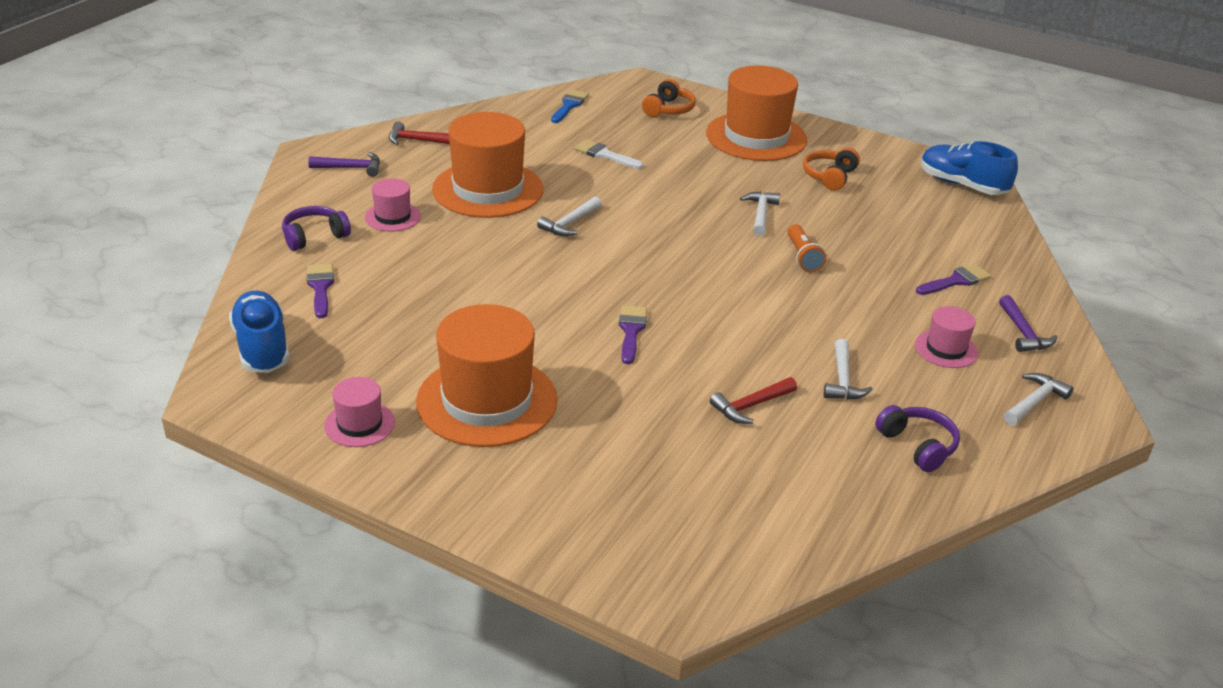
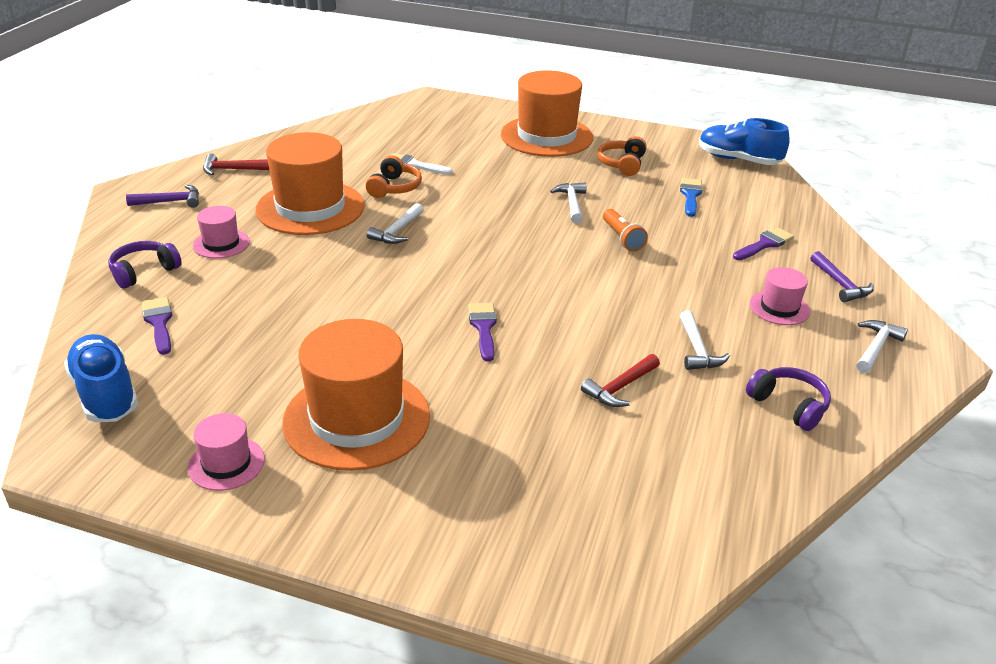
camera: 10 degrees left, 0 degrees up
blue brush [551,90,589,123] -> blue brush moved to [680,178,702,217]
orange headphones [642,79,696,117] -> orange headphones moved to [366,156,422,198]

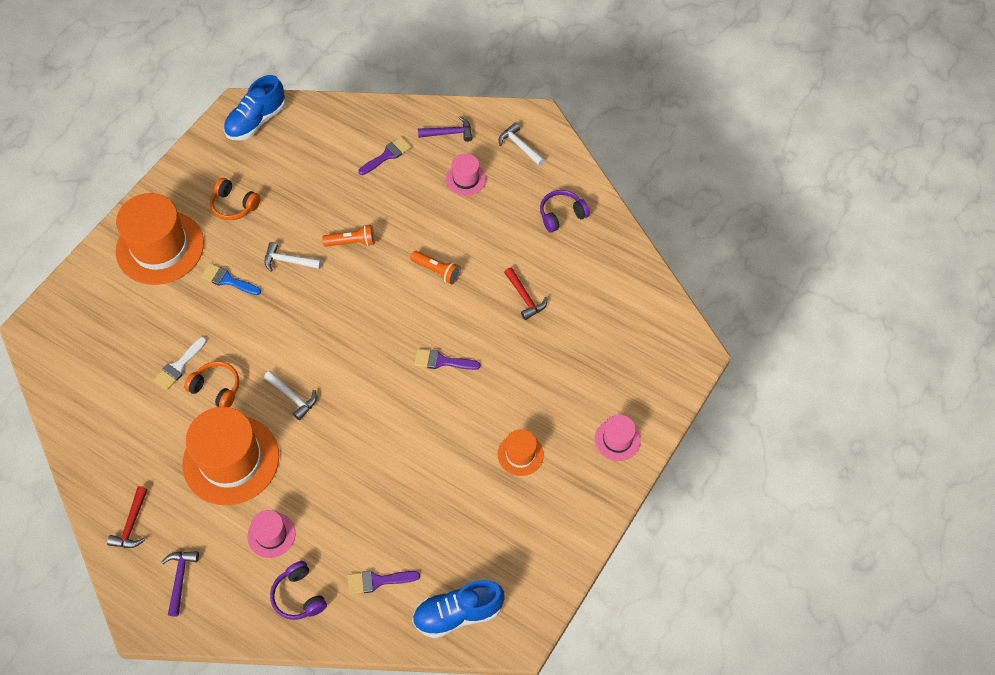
camera: 75 degrees left, 25 degrees up
pink hat [188,413,265,491] -> pink hat moved to [595,415,641,461]
orange hat [282,319,430,471] -> orange hat [498,429,544,476], size x0.48
blue brush [680,178,702,217] -> blue brush moved to [201,263,261,295]
white hammer [680,310,730,370] -> none
purple brush [733,227,794,260] -> purple brush turned 75 degrees clockwise [358,137,411,175]
none -> orange flashlight [410,251,461,284]

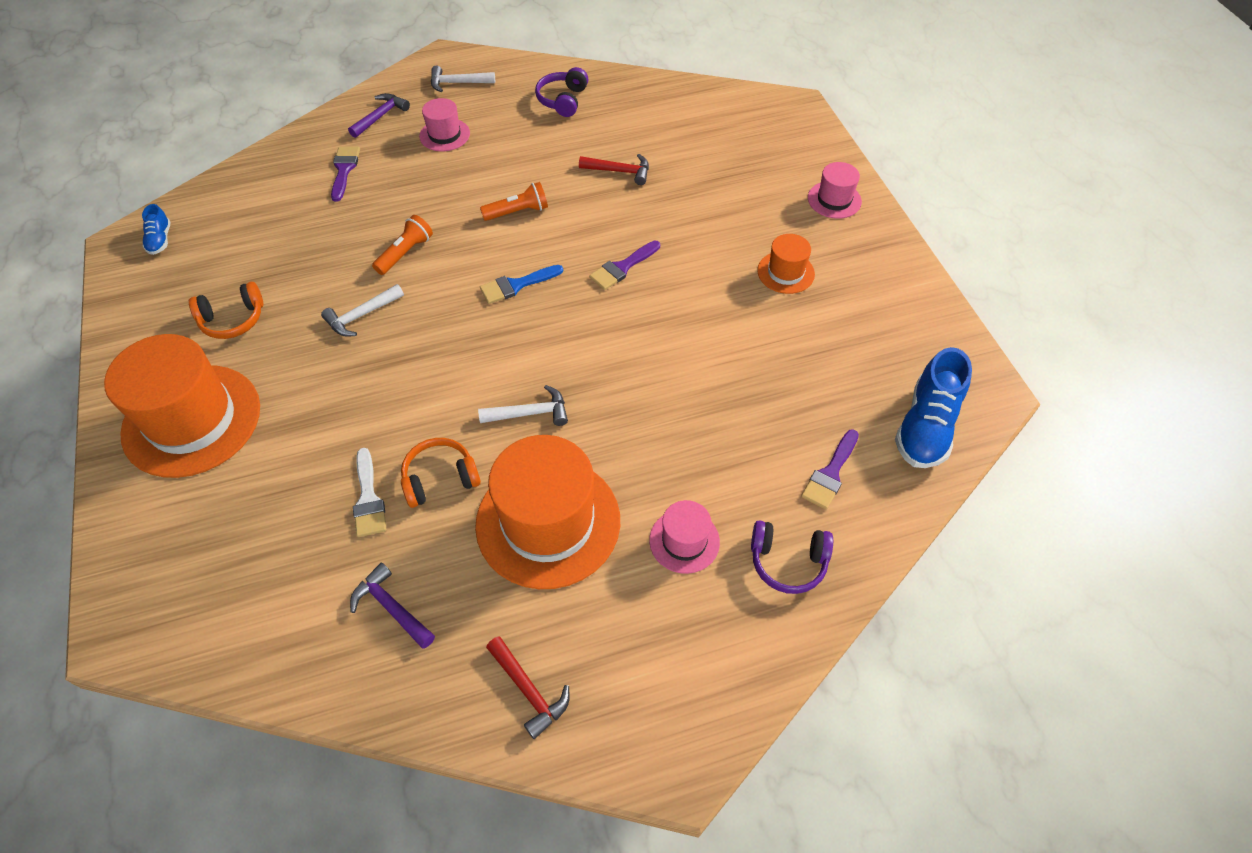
camera: 50 degrees left, 5 degrees down
purple hammer [161,551,199,616] -> purple hammer moved to [350,563,435,649]
blue brush [201,263,261,295] -> blue brush moved to [480,265,563,304]
blue shoe [224,75,285,140] -> blue shoe [142,204,171,255], size x0.50

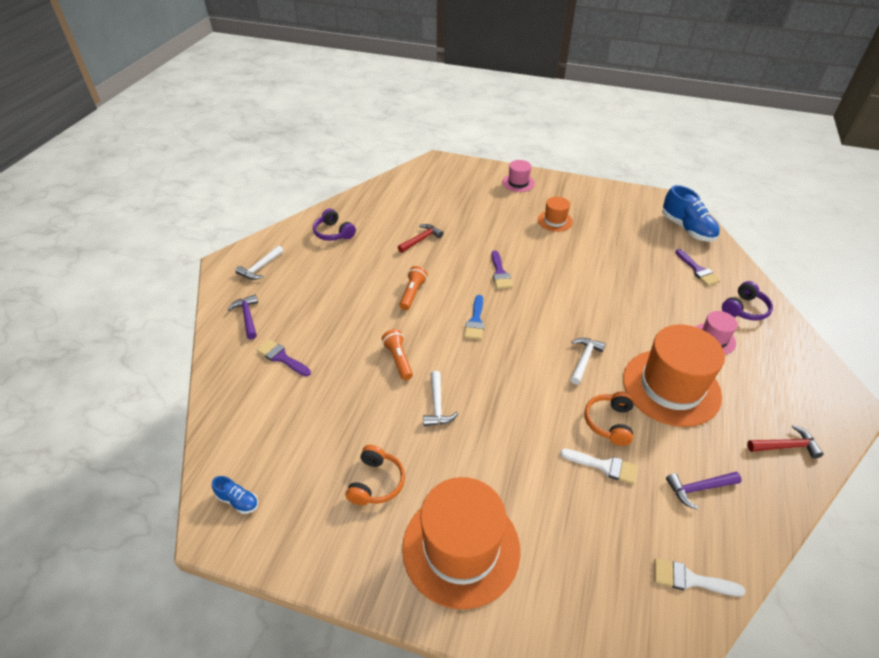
camera: 55 degrees left, 10 degrees down
pink hat [419,98,470,151] -> none
none -> white brush [654,558,746,596]

